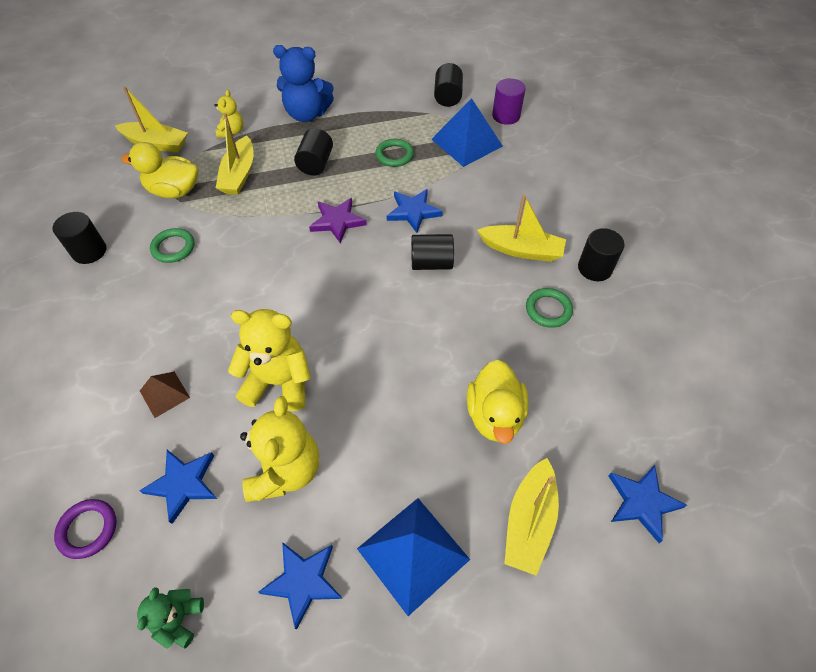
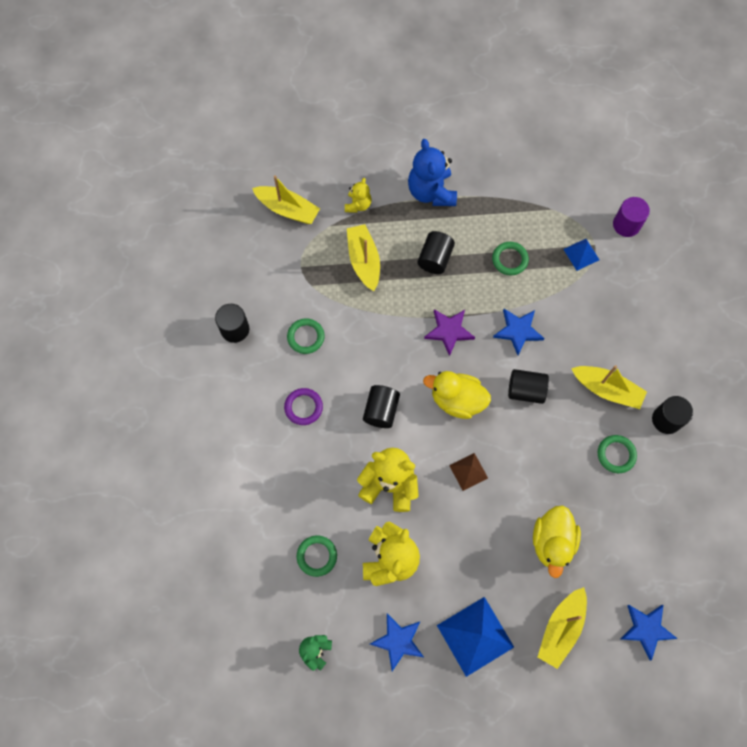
camera: 10 degrees right, 15 degrees up
purple ring [54,499,117,559] -> purple ring moved to [284,388,323,425]
yellow duck [121,142,199,198] -> yellow duck moved to [423,371,491,419]
blue star [139,450,217,524] -> green ring [297,536,337,577]
brown pyramid [140,372,190,418] -> brown pyramid moved to [449,453,488,491]
yellow boat [216,113,253,195] -> yellow boat turned 150 degrees clockwise [347,224,380,291]
blue teddy bear [273,45,334,122] -> blue teddy bear turned 60 degrees clockwise [408,139,457,206]
blue pyramid [431,98,503,167] -> blue pyramid [563,239,600,271], size x0.54
black cylinder [434,63,463,107] -> black cylinder moved to [363,385,400,428]

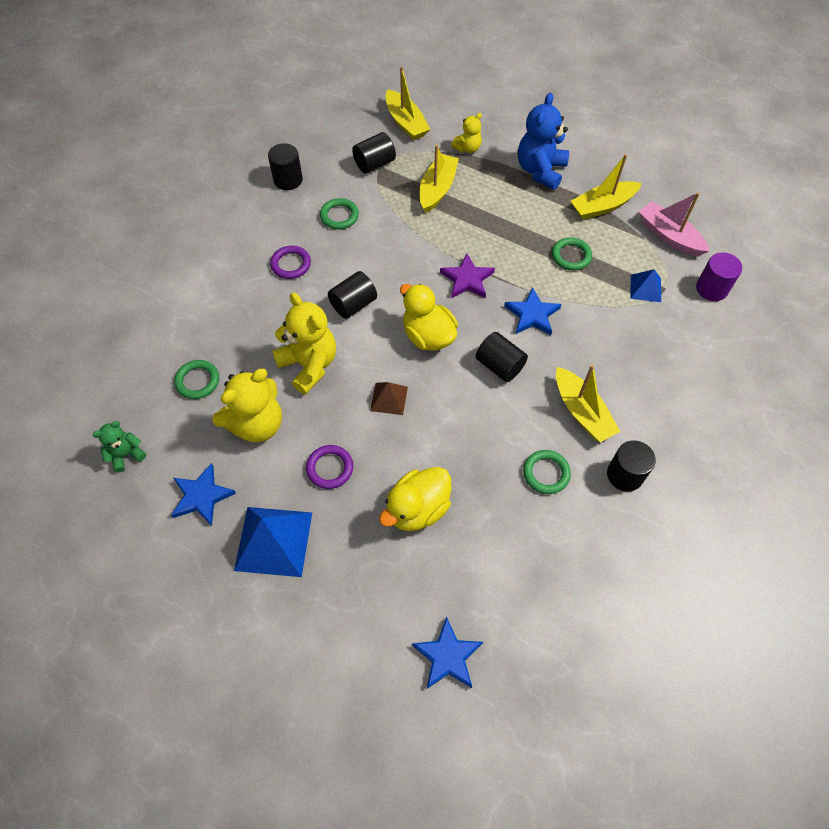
camera: 35 degrees right, 10 degrees down
black cylinder [418,231,455,274] -> black cylinder moved to [352,132,396,174]
yellow boat [538,587,587,669] -> yellow boat moved to [571,154,642,219]
none -> purple ring [306,445,353,489]
none -> pink boat [639,192,709,256]

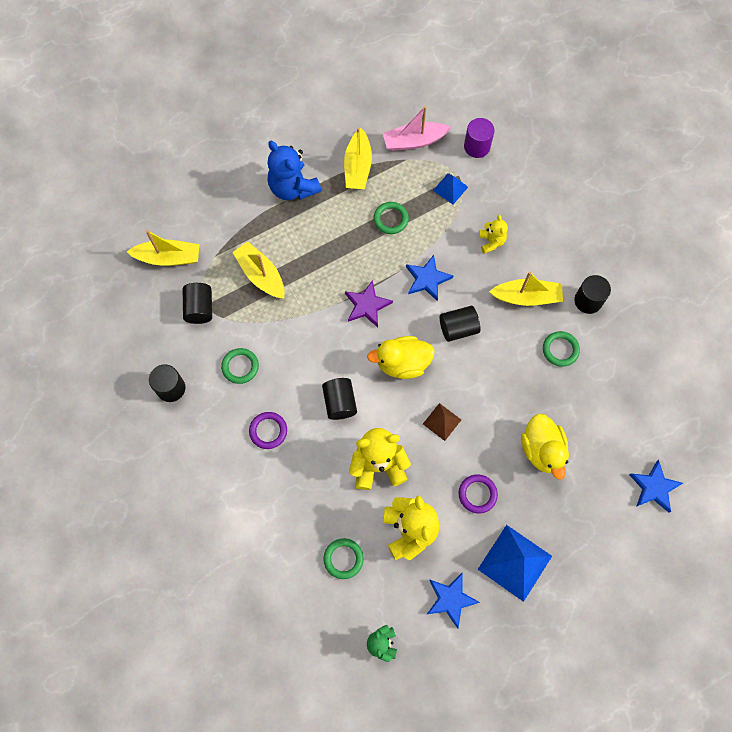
camera: 60 degrees left, 10 degrees up
yellow teddy bear [451,113,482,153] -> yellow teddy bear moved to [479,215,508,254]

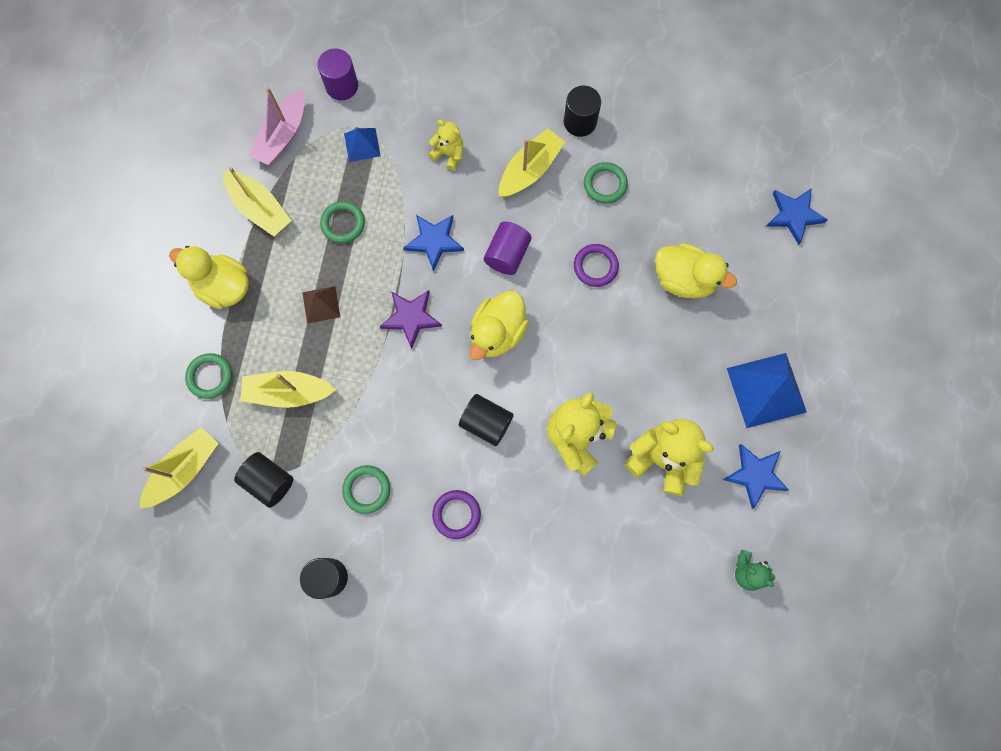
camera: 50 degrees left, 5 degrees up
blue teddy bear [268,141,322,200] -> yellow duck [169,246,249,309]
green ring [324,538,364,579] -> green ring moved to [185,353,232,399]
brown pyramid [423,403,461,441] -> brown pyramid moved to [302,286,340,324]
black cylinder [440,306,480,342] -> purple cylinder [484,222,531,275]
purple ring [459,474,498,514] -> purple ring moved to [574,244,619,287]

